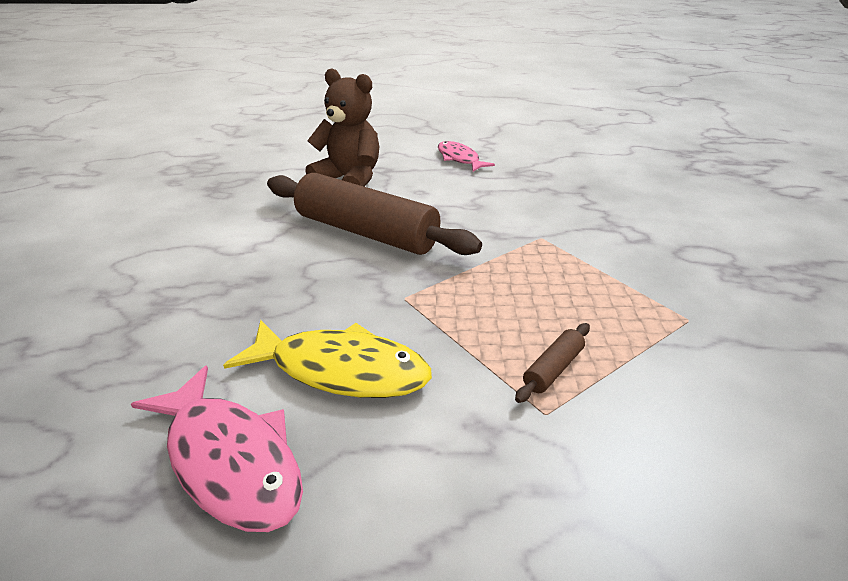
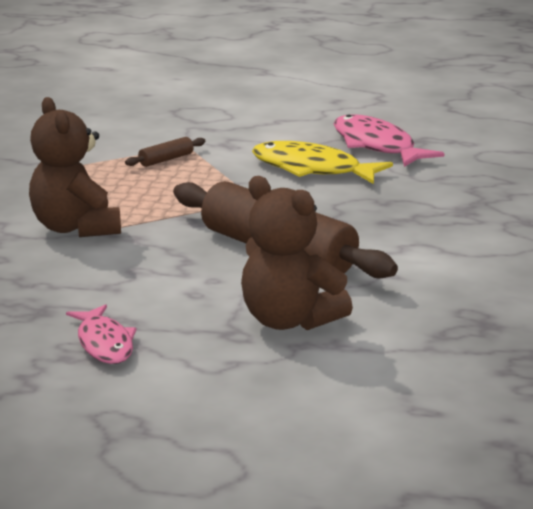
camera: 170 degrees left, 10 degrees down
none -> brown teddy bear [29,97,121,237]

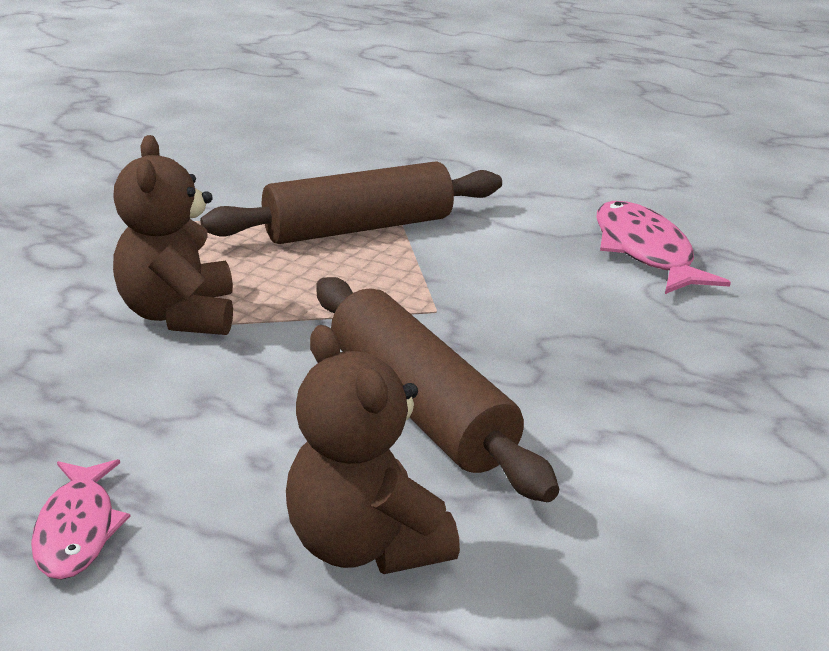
camera: 15 degrees right, 5 degrees up
brown rolling pin [125,137,205,167] -> brown rolling pin [200,162,502,244], size x2.49
yellow fish [252,141,393,184] -> none

